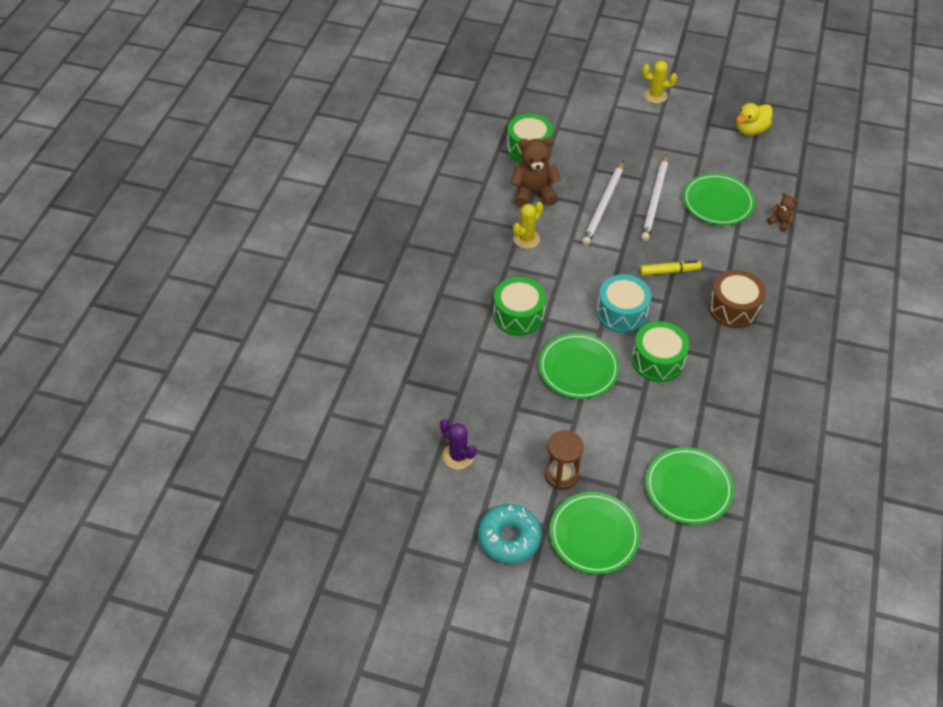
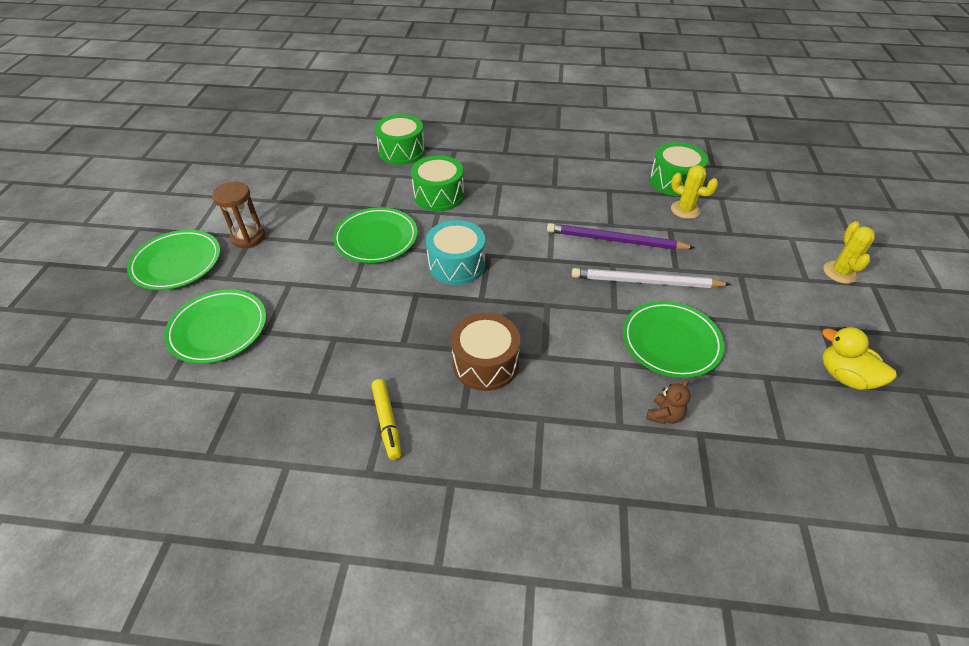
camera: 80 degrees right, 5 degrees down
purple cactus [440,419,477,470] -> none
turquoise donut [478,504,542,564] -> none
brown teddy bear [511,137,561,207] -> none
yellow cactus [513,202,543,249] -> yellow cactus moved to [671,165,718,219]
white pencil [582,161,624,245] -> purple pencil [547,223,695,250]
green drum [632,321,689,382] -> green drum moved to [375,114,425,165]
yellow marker [640,260,701,276] -> yellow marker moved to [371,379,402,460]

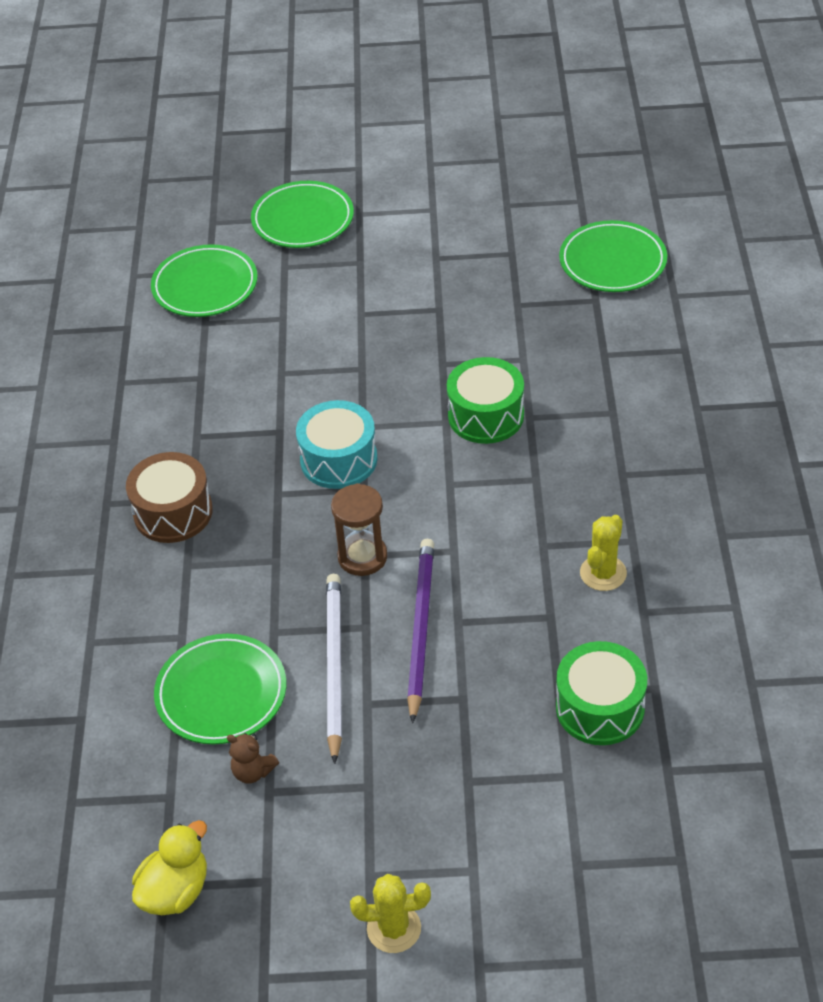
camera: 85 degrees right, 0 degrees up
brown hourglass [212,182,265,248] -> brown hourglass moved to [331,483,387,576]
green plate [333,207,418,263] -> green plate moved to [559,220,667,292]
yellow marker [371,379,402,460] -> none
green drum [375,114,425,165] -> none
brown teddy bear [646,379,691,424] -> brown teddy bear moved to [227,733,279,783]
yellow cactus [671,165,718,219] -> yellow cactus moved to [580,515,627,591]

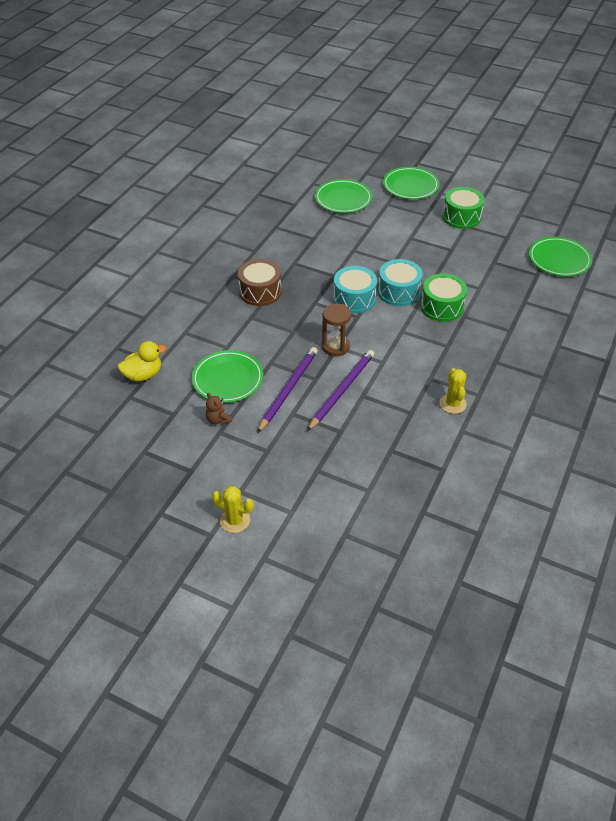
camera: 25 degrees right, 0 degrees up
yellow duck [132,820,207,915] -> yellow duck moved to [118,341,166,382]
white pencil [326,574,342,764] -> purple pencil [257,347,317,433]
green drum [556,641,647,745] -> green drum moved to [442,187,485,229]
yellow cactus [580,515,627,591] -> yellow cactus turned 60 degrees counterclockwise [440,368,467,414]
none -> turquoise drum [378,259,423,306]

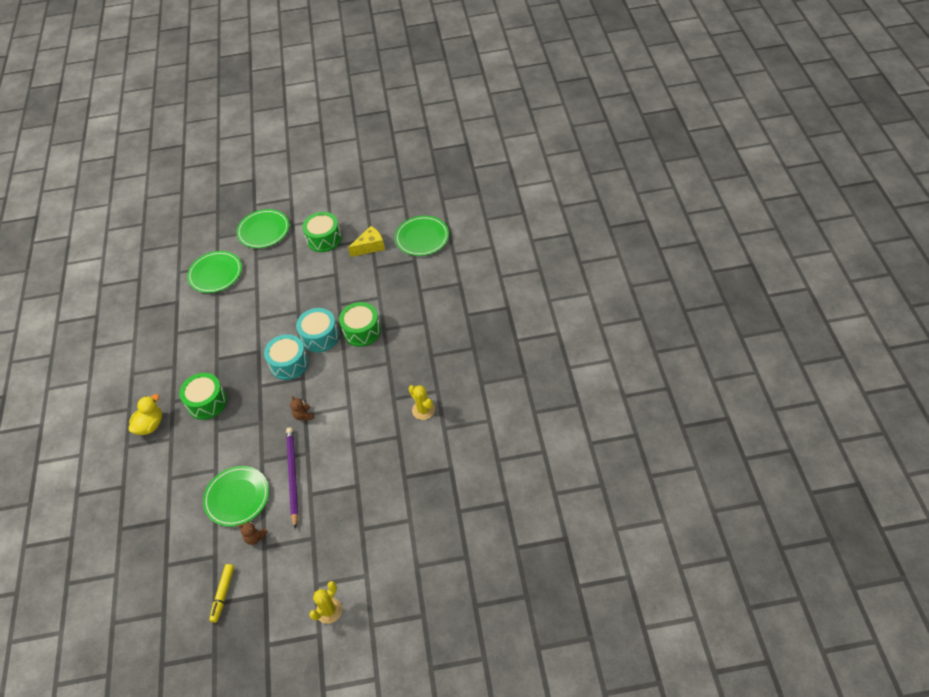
camera: 30 degrees left, 5 degrees up
yellow duck [118,341,166,382] -> yellow duck moved to [129,394,162,435]
yellow cactus [212,486,254,533] -> yellow cactus turned 45 degrees counterclockwise [309,581,342,624]
brown drum [238,259,282,306] -> green drum [179,373,227,420]
purple pencil [307,350,374,431] -> none
brown hourglass [322,303,351,356] -> brown teddy bear [290,396,314,421]
none -> yellow marker [209,564,234,623]
none -> yellow cheese [348,226,385,257]

